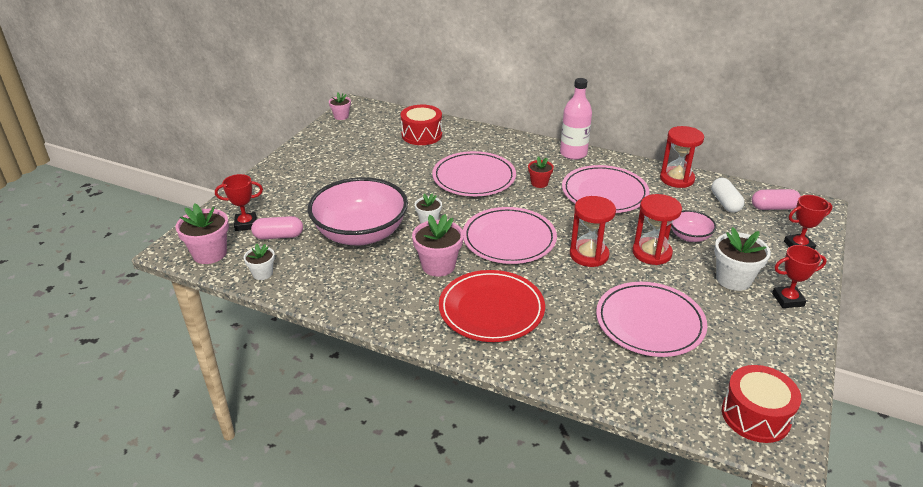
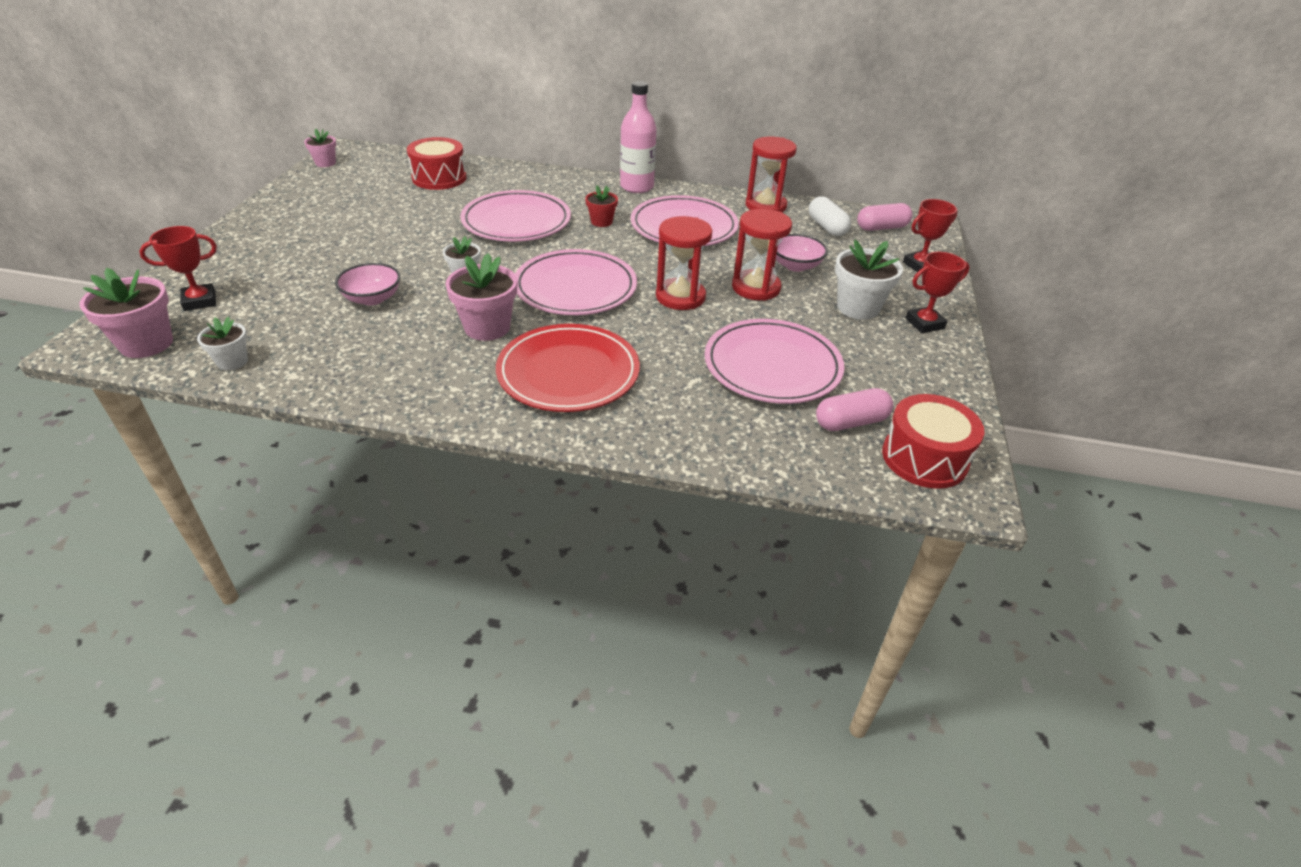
camera: 15 degrees left, 5 degrees up
pink capsule [251,216,303,239] -> pink capsule moved to [816,388,893,431]
pink bowl [308,177,408,246] -> pink bowl [335,263,400,305], size x0.46

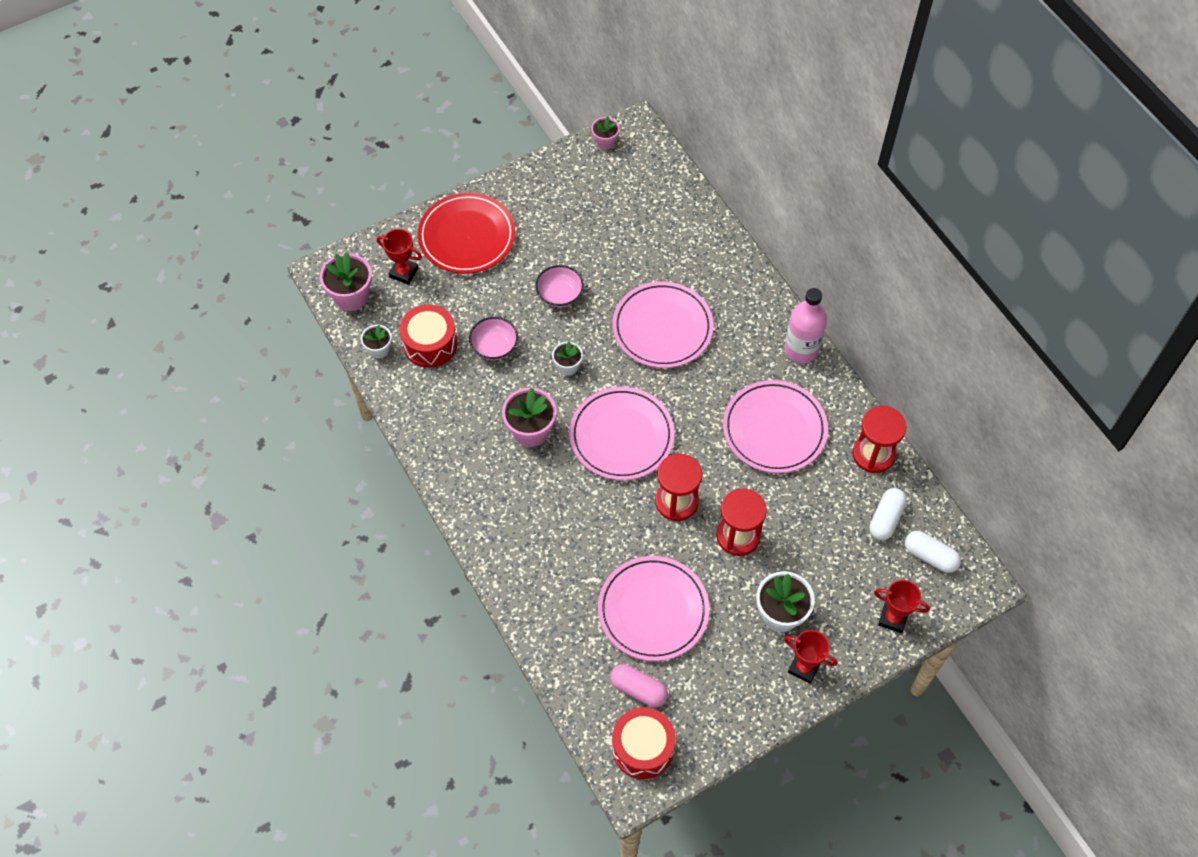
camera: 50 degrees right, 20 degrees up
red drum [407,137,466,190] -> red drum moved to [400,305,457,368]
red plate [496,324,640,412] -> red plate moved to [418,193,515,274]
red flower pot [585,185,618,227] -> none
pink bowl [776,234,828,272] -> pink bowl moved to [535,265,584,307]
pink capsule [857,203,912,231] -> white capsule [905,531,961,573]

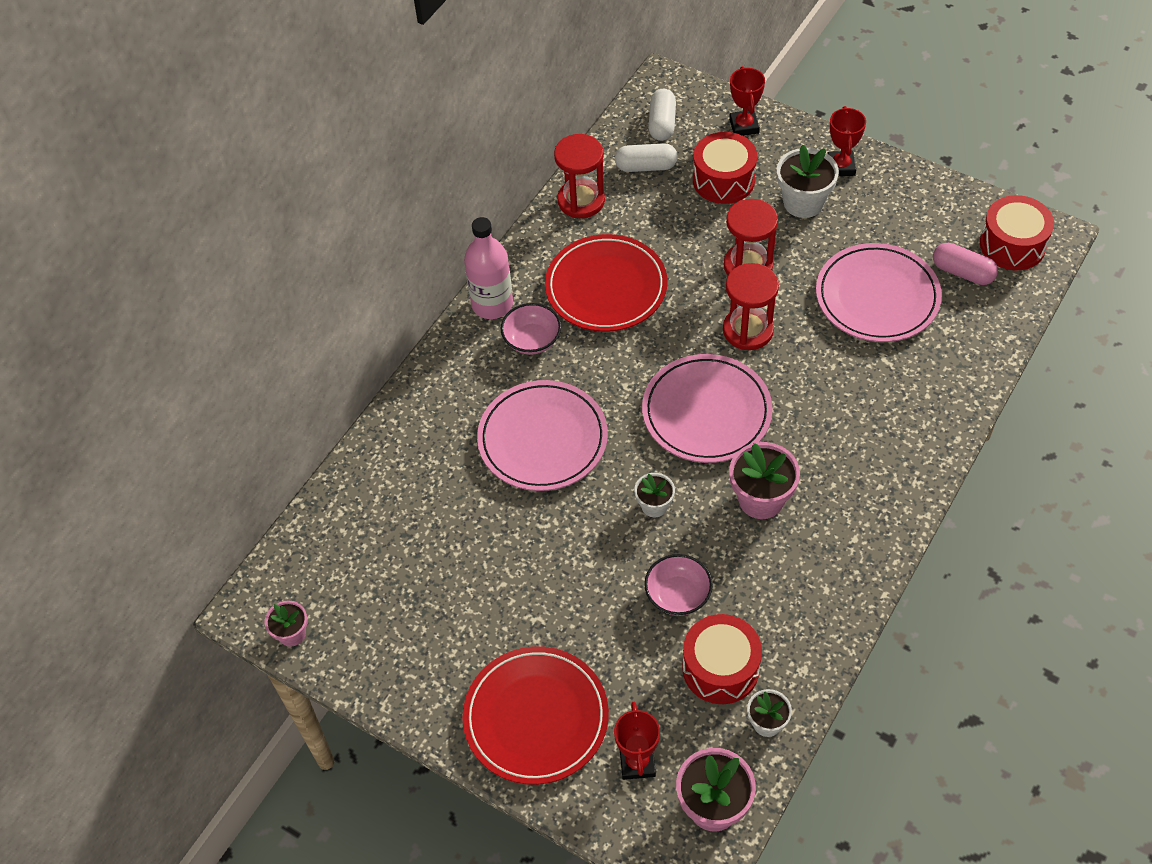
camera: 115 degrees left, 5 degrees down
pink bowl [535,265,584,307] -> pink bowl moved to [501,303,561,355]
pink capsule [610,664,668,707] -> pink capsule turned 60 degrees counterclockwise [933,243,998,285]
pink plate [723,380,828,473] -> red plate [545,234,667,332]
none -> red drum [693,132,757,204]

